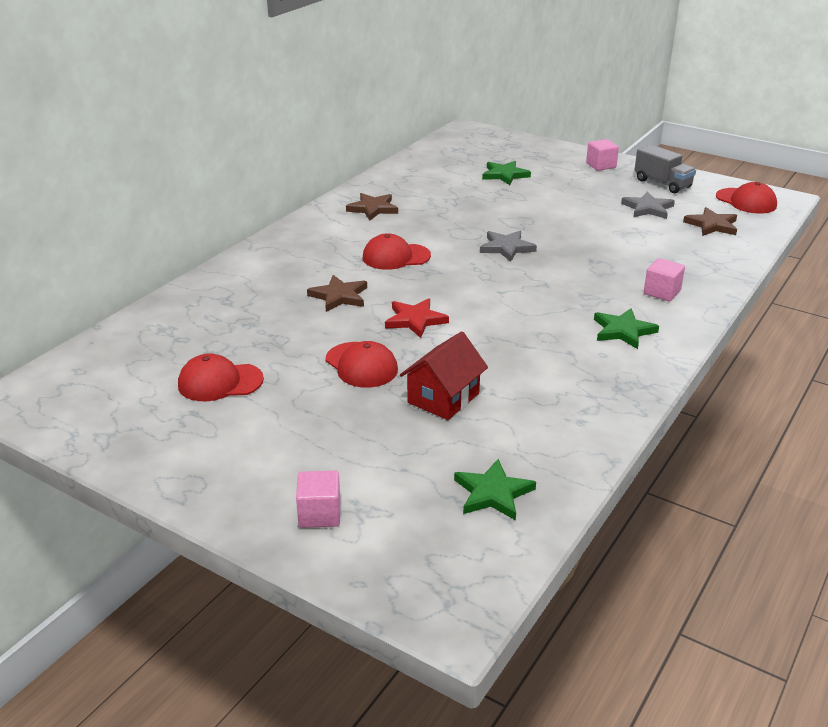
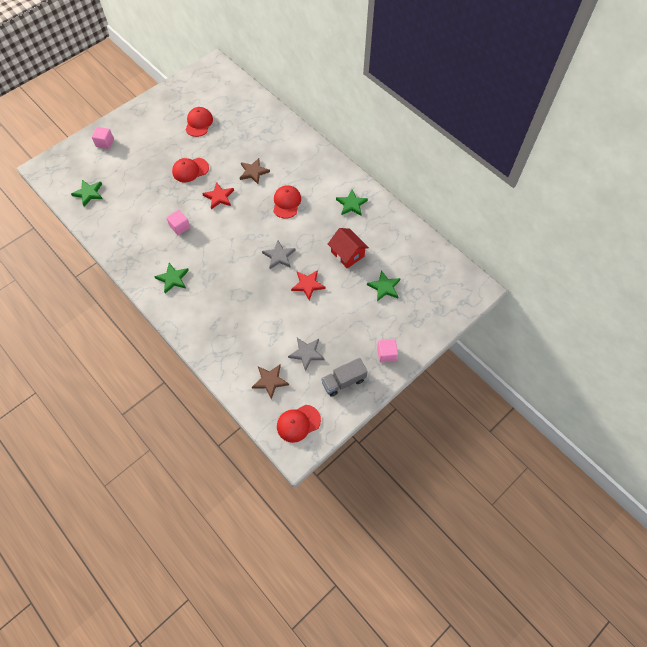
camera: 105 degrees right, 30 degrees up
brown star [346,193,398,221] -> green star [336,189,368,215]
red house [400,331,488,420] -> red house moved to [328,228,369,268]
pink cube [644,258,685,301] -> pink cube moved to [166,210,190,235]
none -> red star [291,270,326,300]

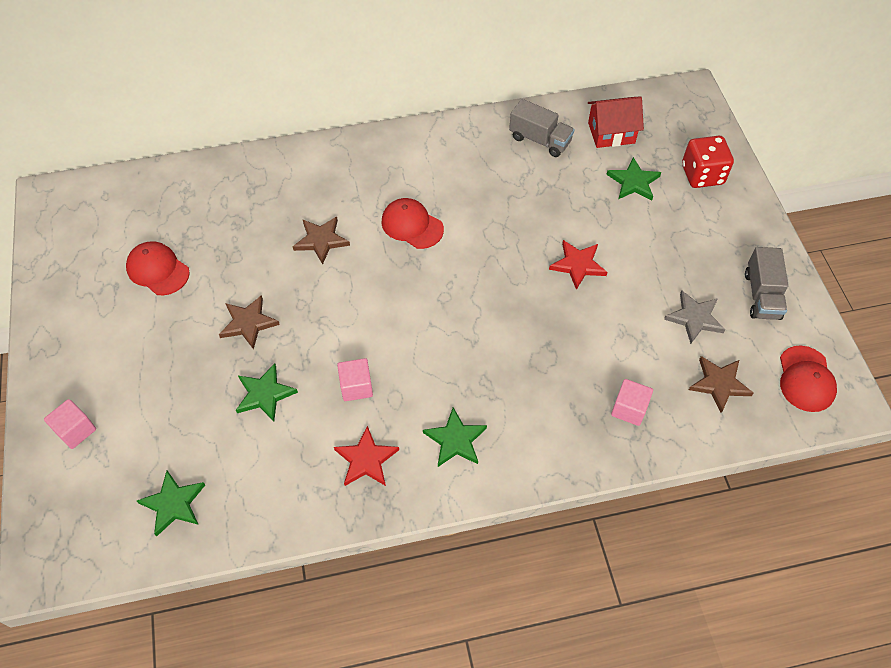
camera: 60 degrees left, 5 degrees down
red cap [172,158,209,182] -> brown star [219,295,280,350]
red star [202,182,234,209] -> red star moved to [334,426,399,486]
grey star [262,240,295,269] -> none
red house [328,228,369,268] -> red house moved to [588,96,644,148]
green star [336,189,368,215] -> green star moved to [236,364,298,421]
pink cube [377,339,398,362] -> pink cube moved to [611,379,653,426]
none -> grey truck [509,99,575,157]
none -> red dice [682,136,734,188]

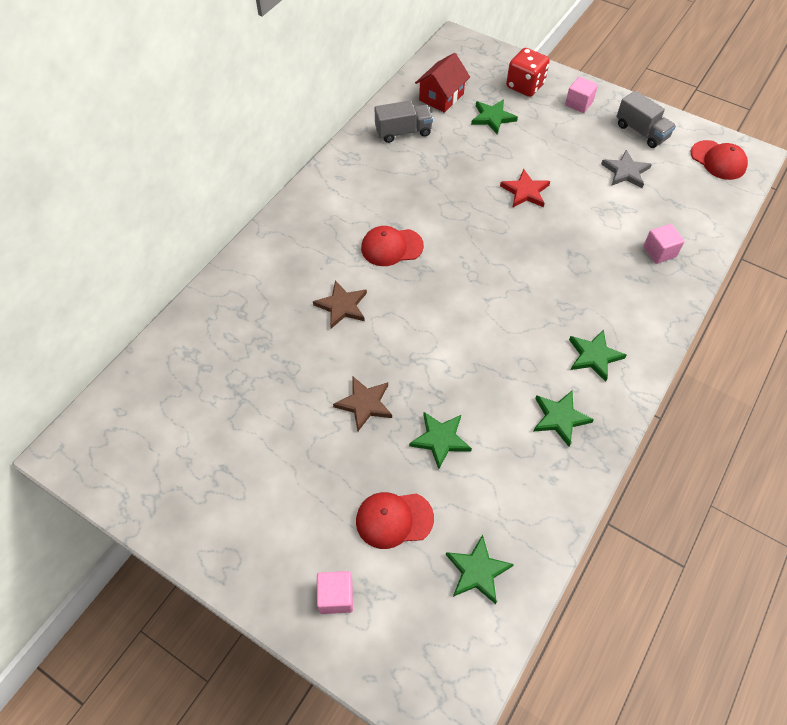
camera: 45 degrees left, 0 degrees up
red cap [126,242,190,295] -> red cap moved to [356,492,434,549]
red star [334,426,399,486] -> green star [533,391,594,447]
pink cube [337,358,373,401] -> pink cube moved to [565,77,598,113]
brown star [689,356,753,413] -> none

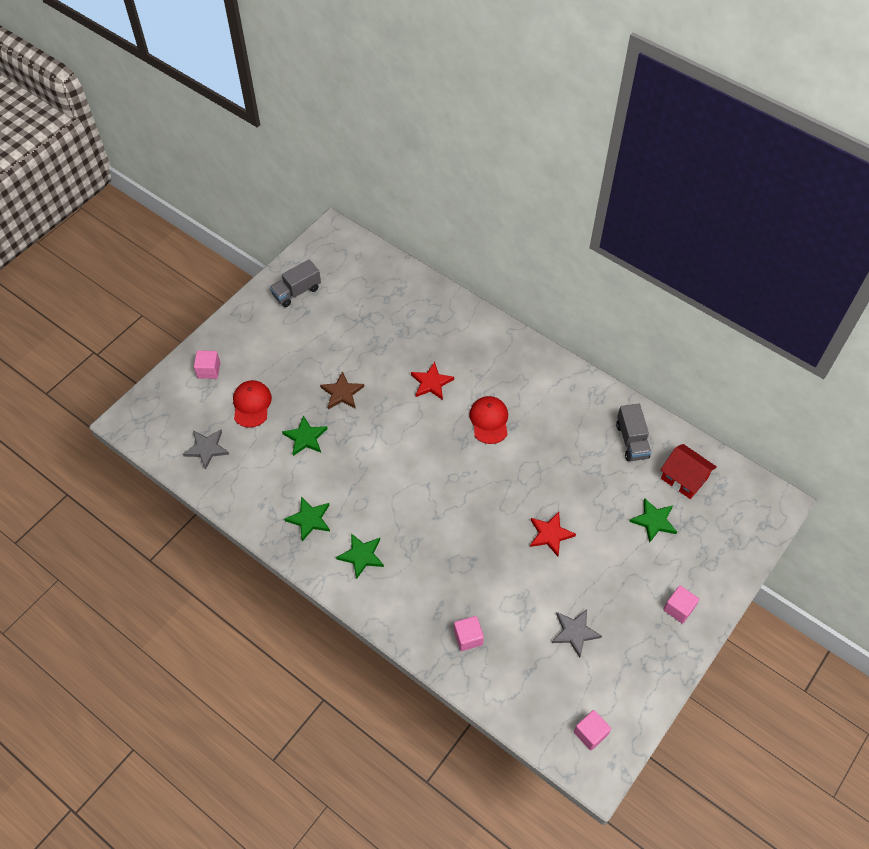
camera: 95 degrees right, 0 degrees up
brown star [313,280,367,328] -> red star [411,362,454,400]
green star [446,535,514,604] -> grey star [183,430,229,470]
red dice [506,48,550,97] -> none
grey truck [616,90,676,148] -> grey truck moved to [270,259,321,307]
red cap [691,140,748,180] -> pink cube [574,710,611,750]

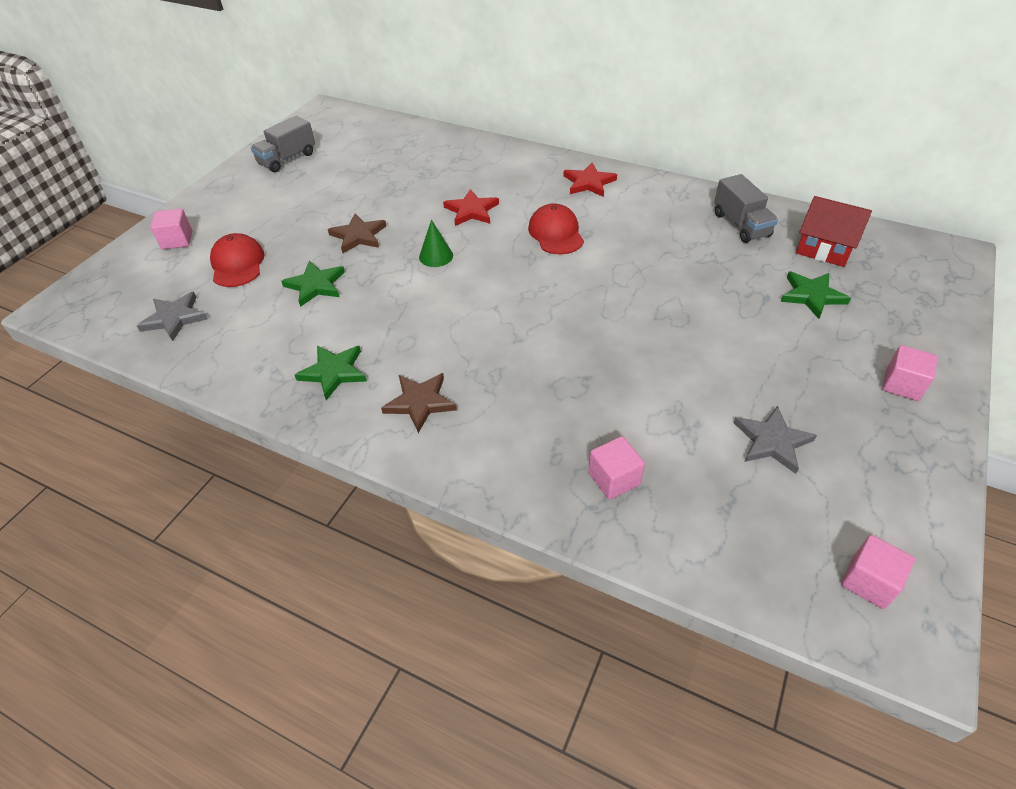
camera: 10 degrees left, 10 degrees down
green star [336,533,384,579] -> brown star [381,373,457,433]
red star [530,512,576,556] -> red star moved to [564,163,617,197]
none -> green cone [419,220,453,267]

